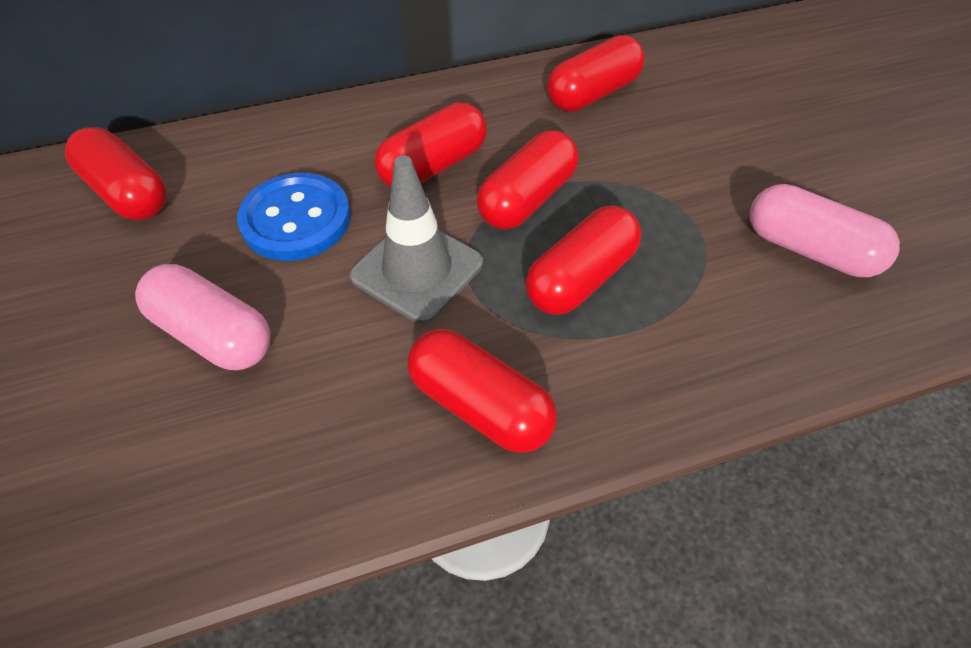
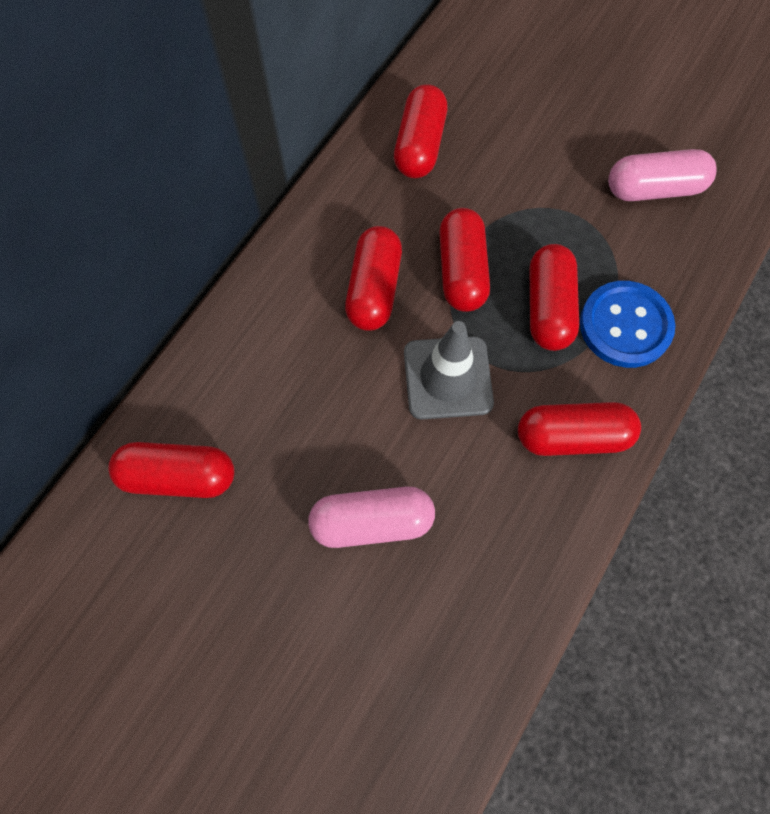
camera: 40 degrees left, 15 degrees up
blue button [237,173,351,261] -> blue button moved to [580,281,675,368]

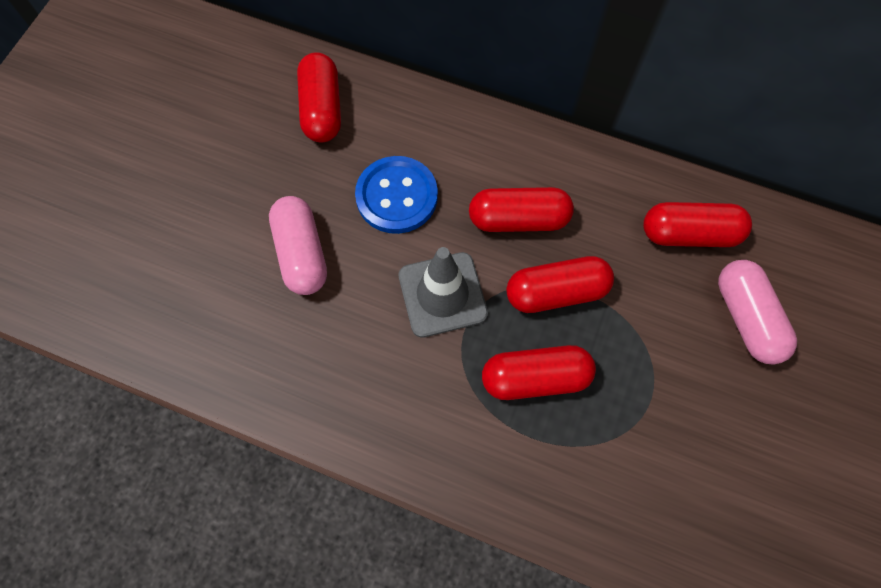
camera: 80 degrees right, 0 degrees up
red capsule [518,402,641,456] -> none
blue button [580,281,675,368] -> blue button moved to [355,156,438,234]
pink capsule [608,149,717,201] -> pink capsule moved to [718,260,797,365]

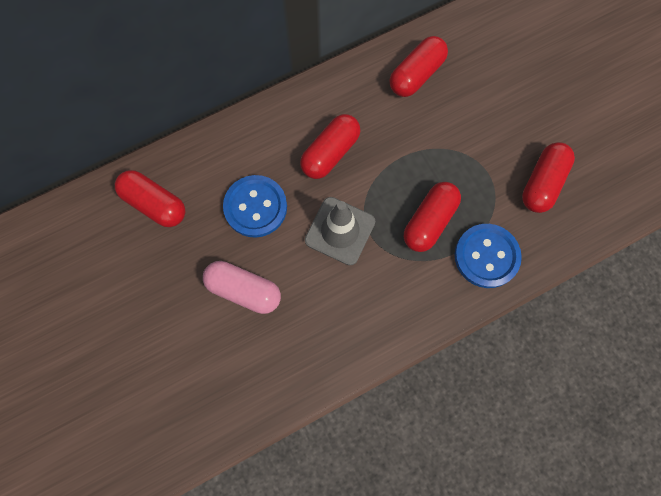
camera: 50 degrees left, 5 degrees up
red capsule [506,256,614,313] -> red capsule moved to [522,142,575,213]
pink capsule [718,260,797,365] -> none
none -> blue button [455,224,522,288]

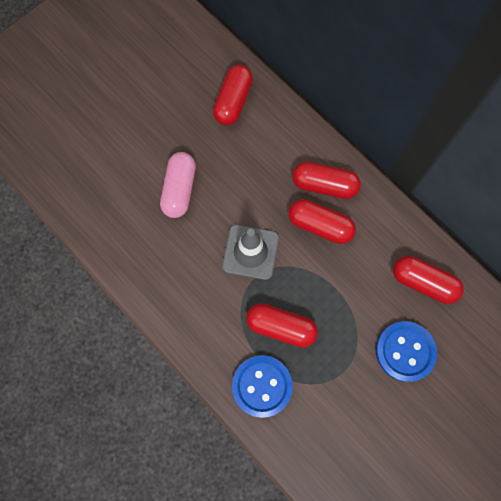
camera: 75 degrees right, 0 degrees up
blue button [223,175,287,238] -> blue button moved to [376,321,437,382]
red capsule [522,142,575,213] -> red capsule moved to [292,162,361,199]

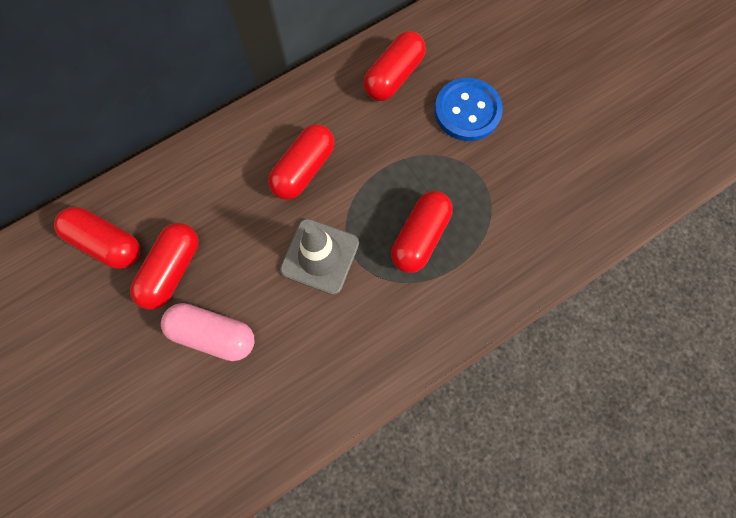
camera: 80 degrees left, 0 degrees up
blue button [232,355,293,418] -> none
red capsule [292,162,361,199] -> red capsule moved to [130,223,198,310]

